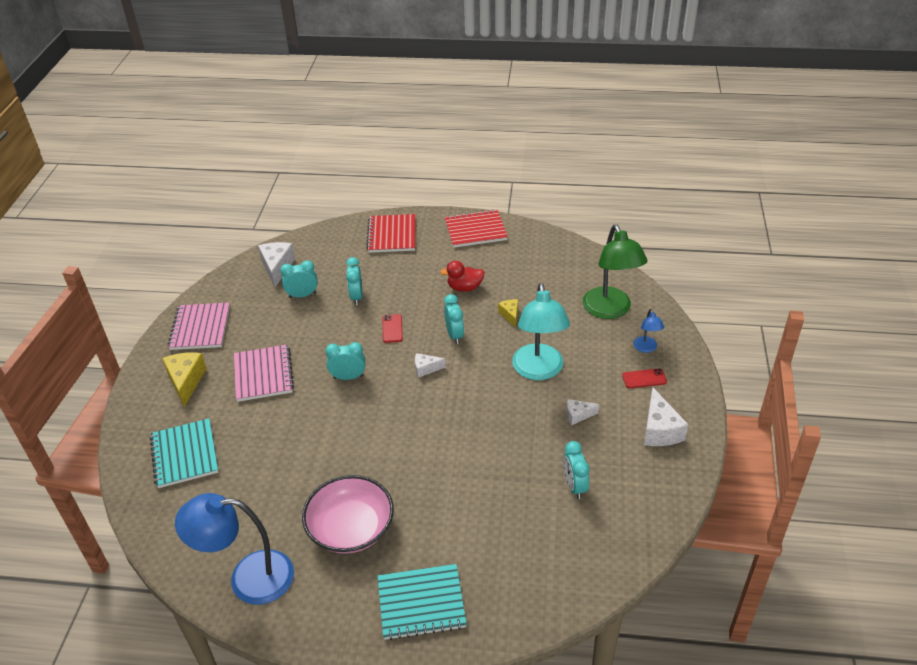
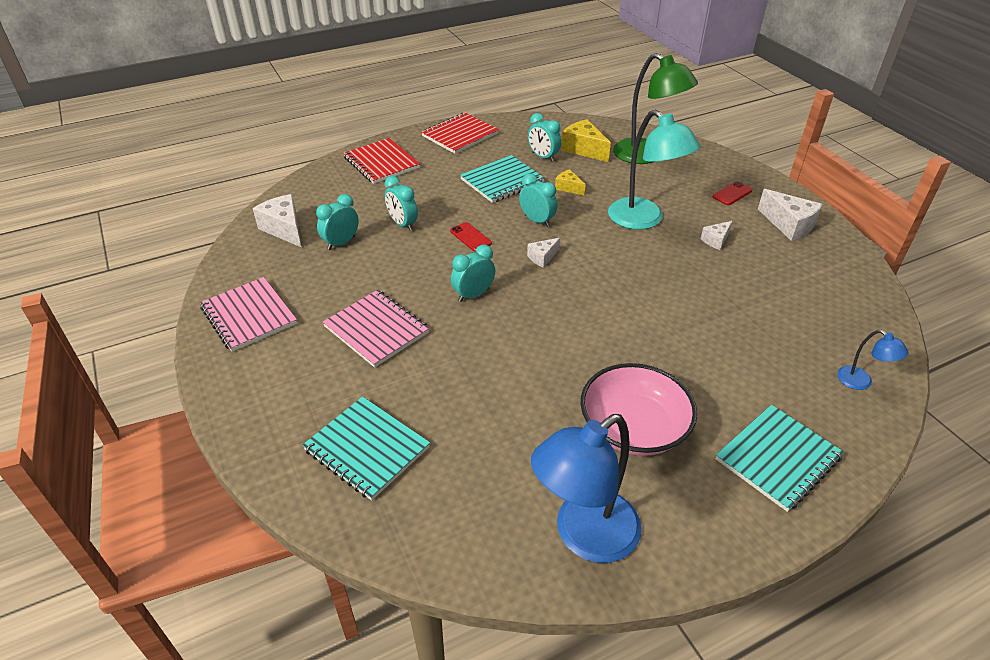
camera: 35 degrees left, 0 degrees up
yellow cheese [162,352,207,407] -> yellow cheese moved to [561,119,611,162]
red duck [440,261,485,292] -> turquoise notebook [460,155,545,203]
turquoise clock [563,441,590,499] -> turquoise clock moved to [528,113,561,162]
blue lamp [633,309,664,353] -> blue lamp moved to [837,330,909,390]

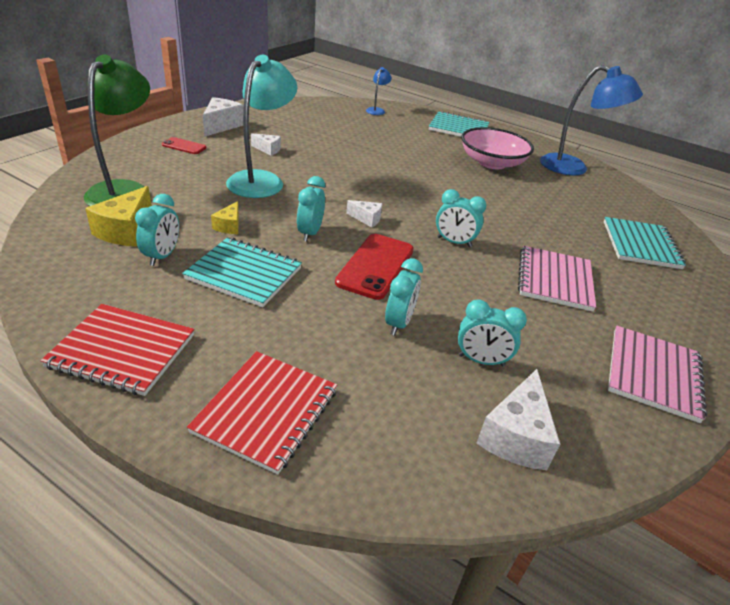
camera: 125 degrees left, 5 degrees down
red phone [450,222,492,252] -> red phone [335,234,414,300], size x1.89

